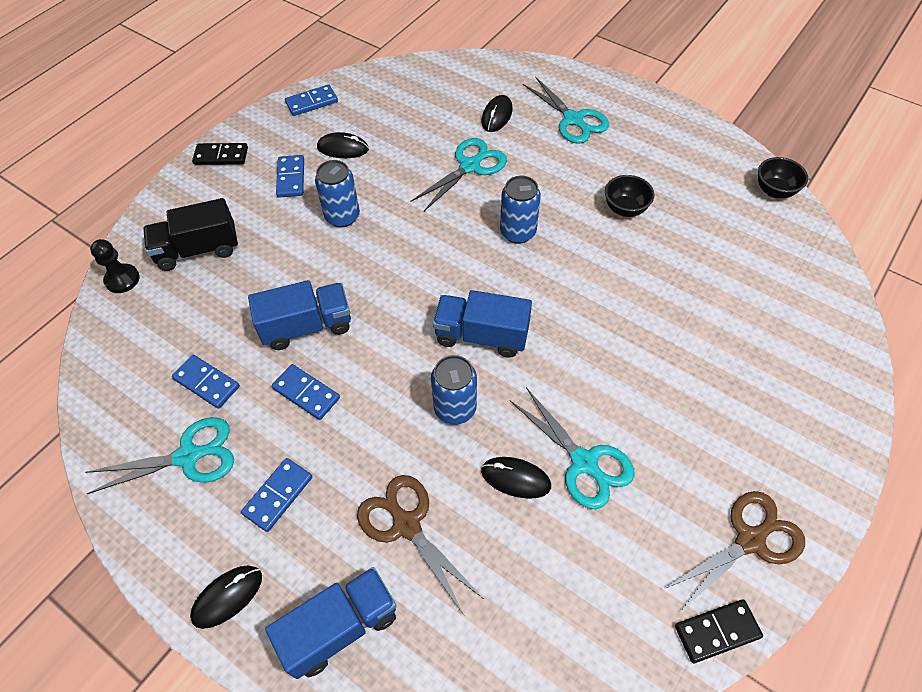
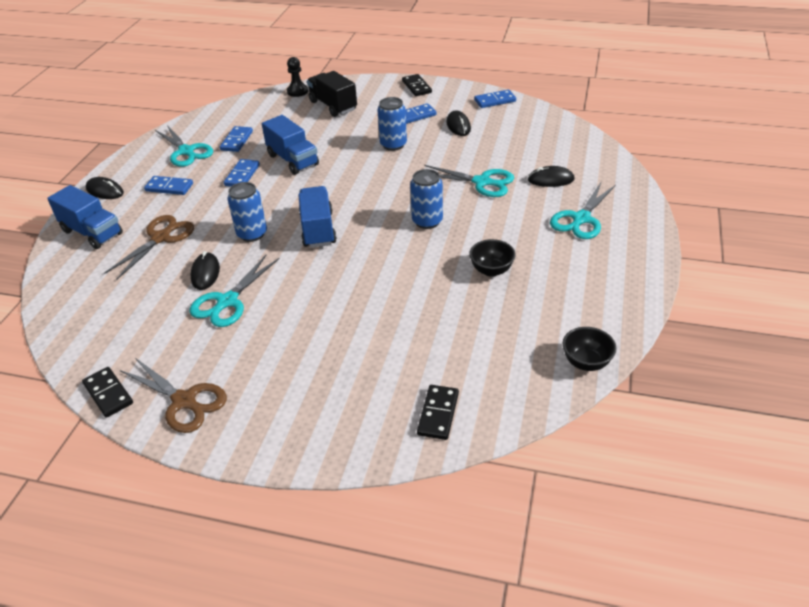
camera: 70 degrees right, 15 degrees down
blue domino [285,85,338,116] -> blue domino turned 60 degrees counterclockwise [474,90,516,108]
none -> black domino [417,385,459,440]

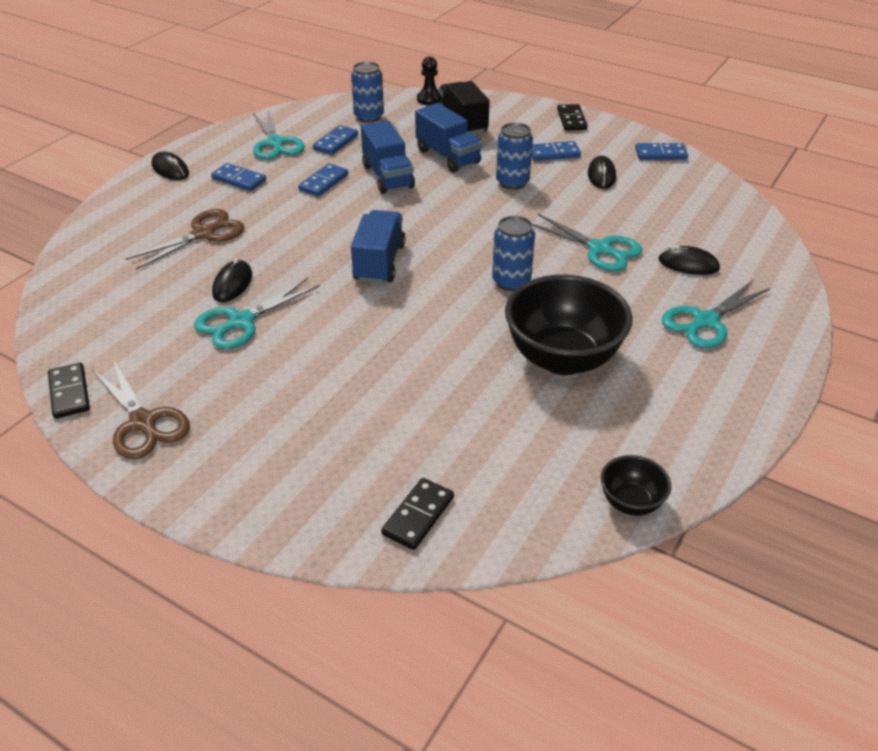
camera: 15 degrees right, 0 degrees up
blue truck [47,185,123,249] -> blue truck moved to [415,103,482,172]
blue can [227,182,267,242] -> blue can moved to [351,62,384,123]
black bowl [469,239,516,277] -> black bowl [505,275,632,375], size x2.10

